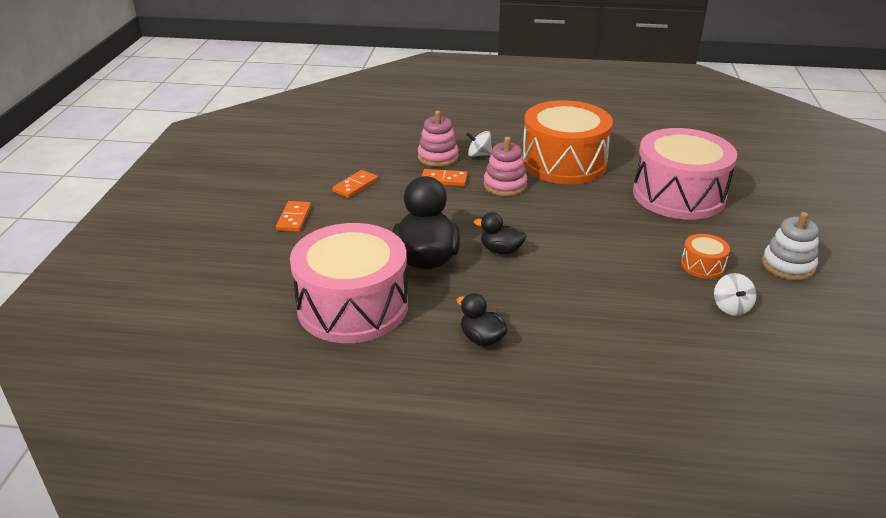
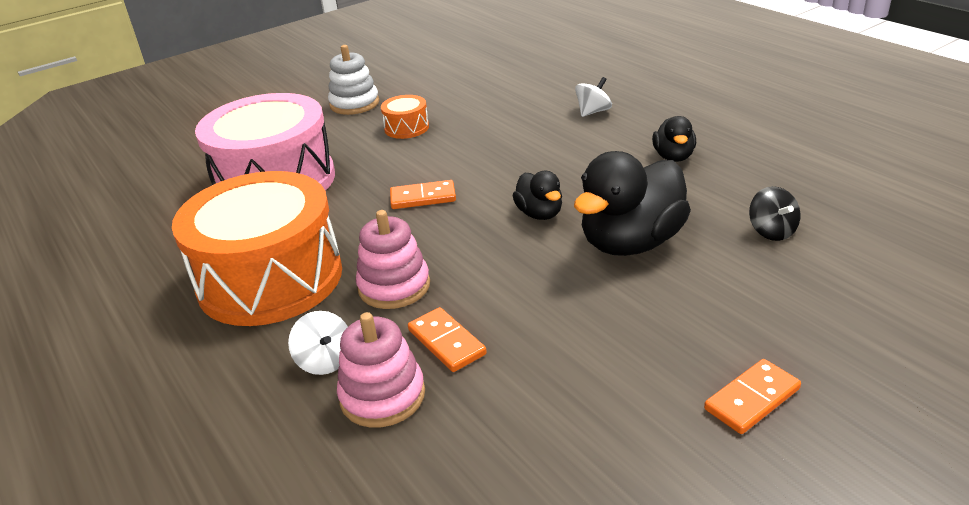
camera: 130 degrees left, 0 degrees up
pink drum [290,223,408,343] -> black spinning top [749,186,801,241]
orange domino [332,170,378,198] -> orange domino moved to [390,180,456,209]
white spinning top [714,273,757,316] -> white spinning top moved to [575,77,612,117]

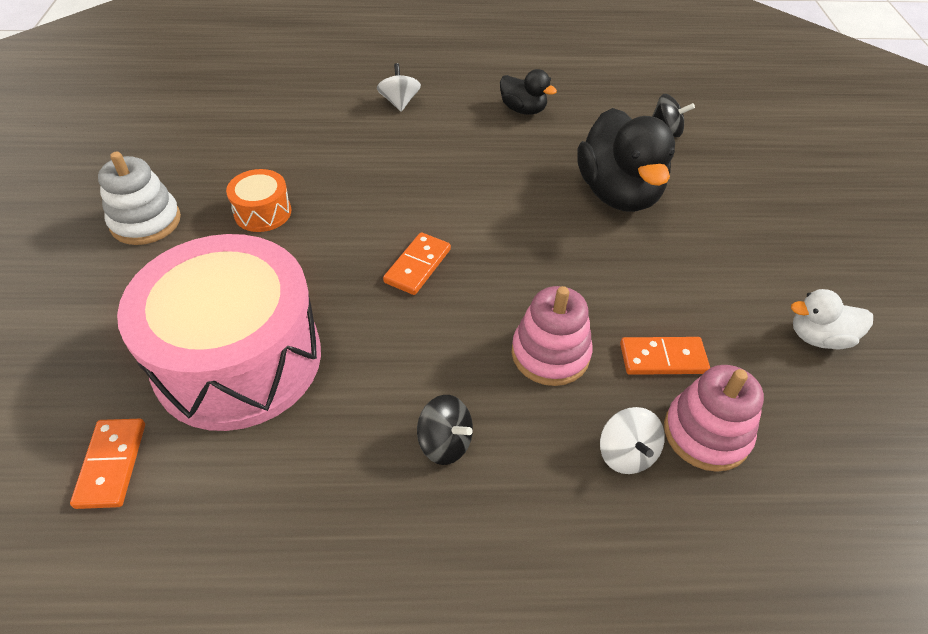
camera: 60 degrees left, 15 degrees up
orange drum [172,171,342,326] -> black spinning top [417,395,473,465]
white spinning top [288,311,348,375] -> white spinning top turned 75 degrees clockwise [600,407,665,474]
black duck [513,171,562,220] -> none
orange domino [704,359,801,434] -> orange domino moved to [70,419,145,509]
none -> white duck [791,289,873,349]

